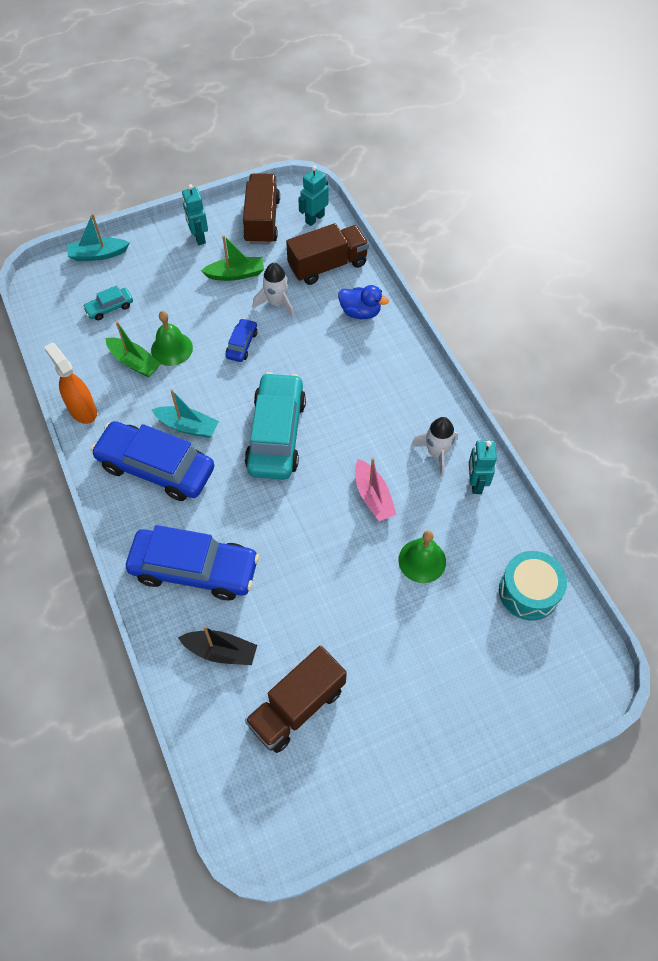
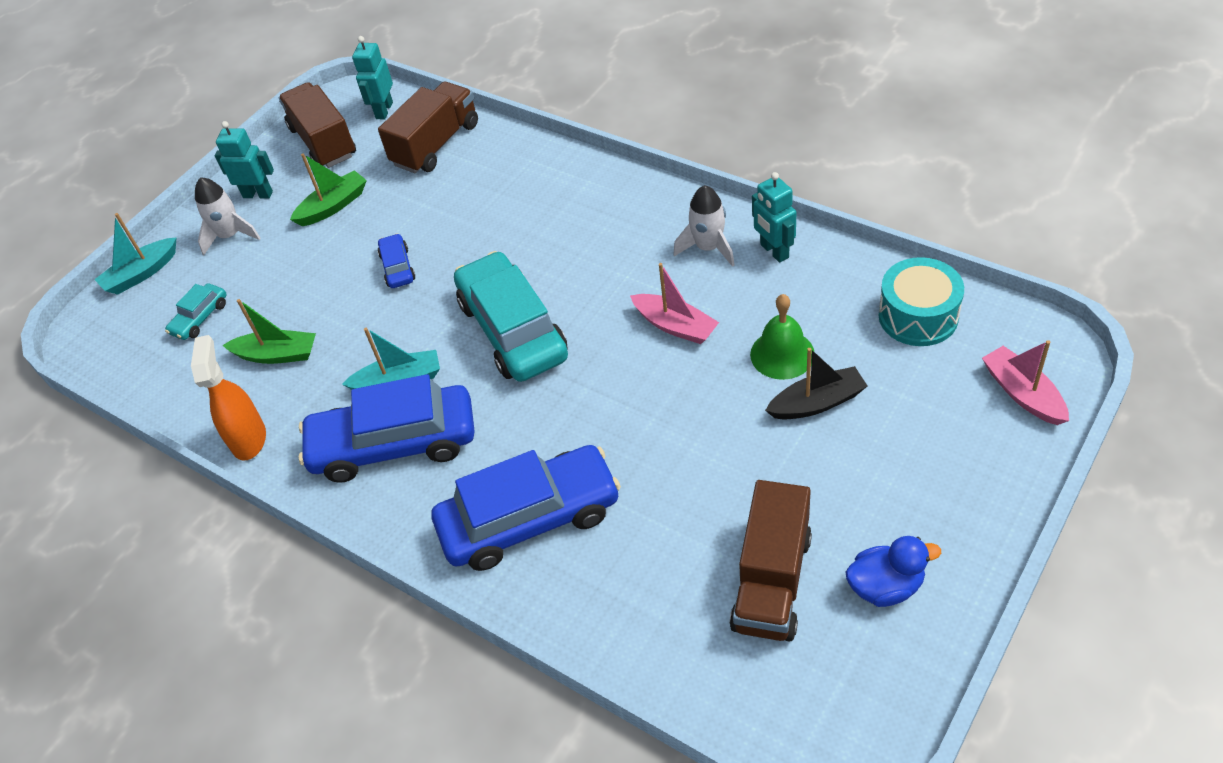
camera: 25 degrees left, 10 degrees down
orange spray bottle [44,343,97,424] -> orange spray bottle turned 60 degrees clockwise [191,335,266,461]
green bell [151,311,193,366] -> none
black boat [178,625,257,665] -> black boat moved to [765,348,867,420]
turquoise robot [182,184,208,245] -> turquoise robot turned 150 degrees clockwise [215,121,274,198]
white rocket [253,263,294,318] -> white rocket moved to [195,177,260,255]
blue duck [338,285,389,319] -> blue duck moved to [846,536,941,607]
none -> pink boat [982,340,1069,425]

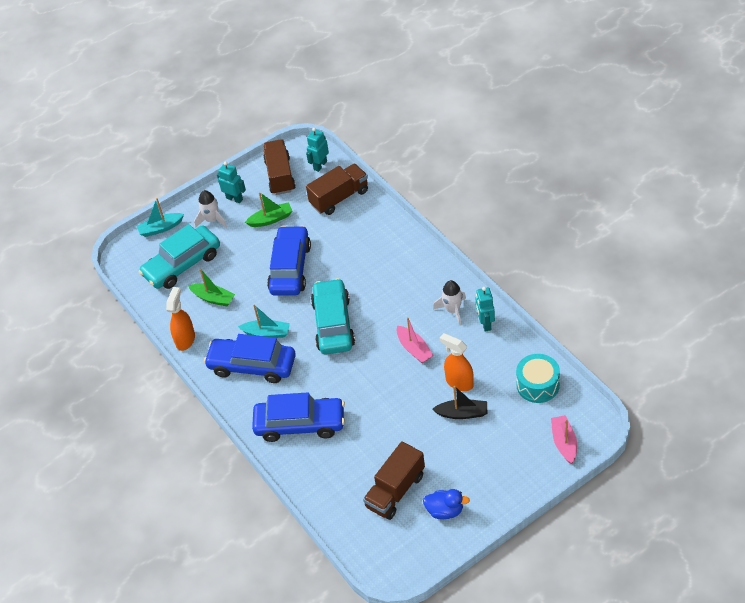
camera: 20 degrees right, 0 degrees up
turquoise car [165,284,227,340] -> turquoise car [139,224,220,289], size x2.23
blue car [378,233,415,288] -> blue car [267,225,311,296], size x2.23
green bell [750,294,814,380] -> orange spray bottle [440,333,474,391]

